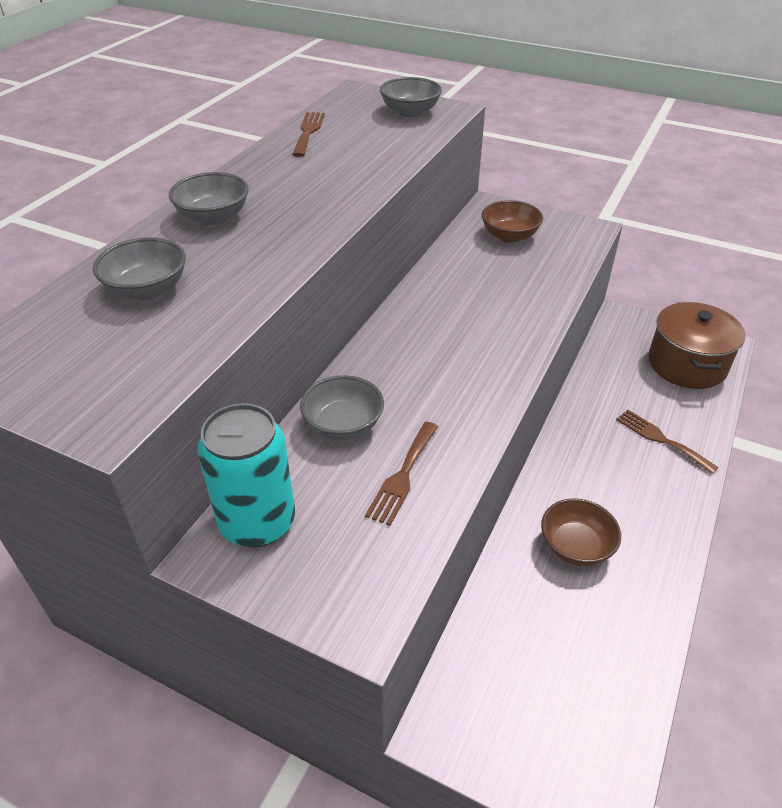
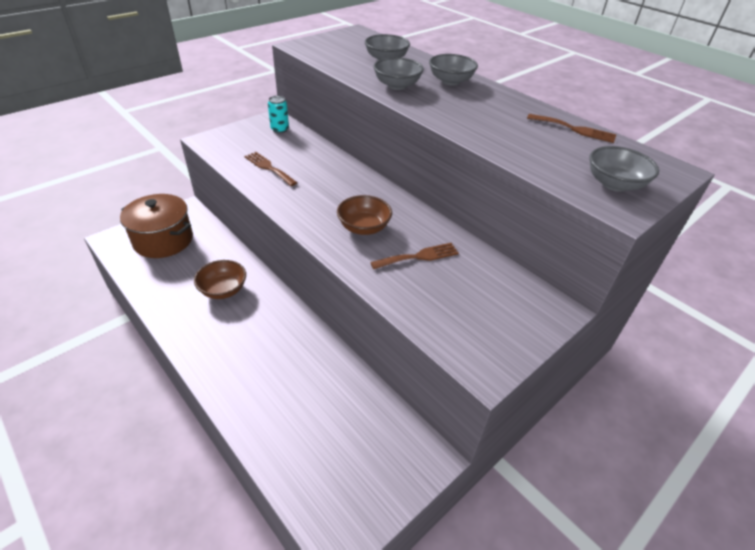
camera: 110 degrees right, 0 degrees up
turquoise can [197,403,295,547] -> turquoise can [268,96,289,133], size x0.52
grey bowl [300,375,384,440] -> grey bowl moved to [373,57,424,90]
brown bowl [481,200,543,243] -> brown bowl moved to [337,195,392,235]
brown fork [616,410,719,474] -> brown fork moved to [370,243,459,269]
brown pot [648,302,745,389] -> brown pot moved to [120,194,193,258]

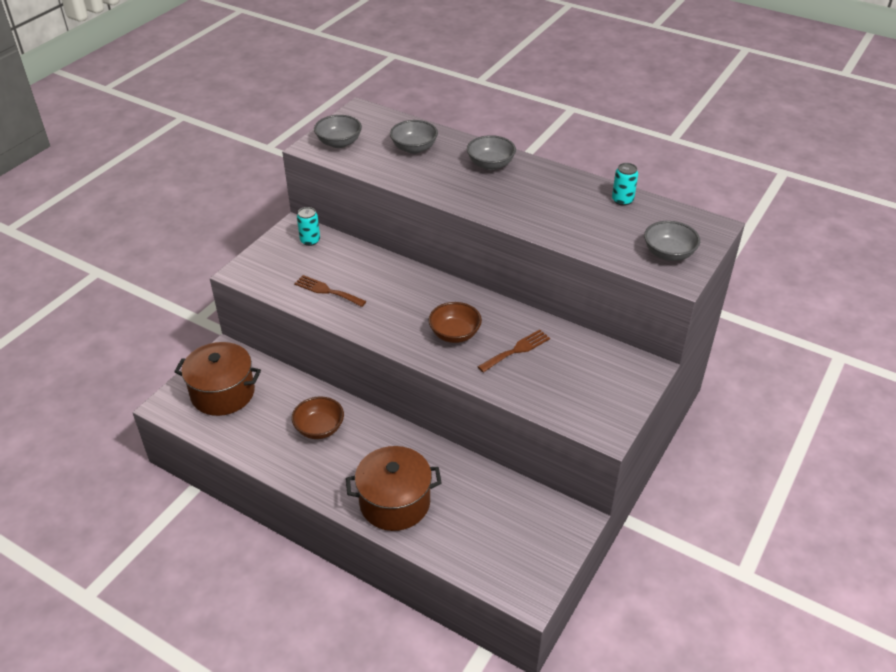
camera: 15 degrees left, 0 degrees up
grey bowl [373,57,424,90] -> grey bowl moved to [314,115,362,148]
brown fork [527,114,617,143] -> turquoise can [612,163,638,206]
none -> brown pot [346,446,442,531]

